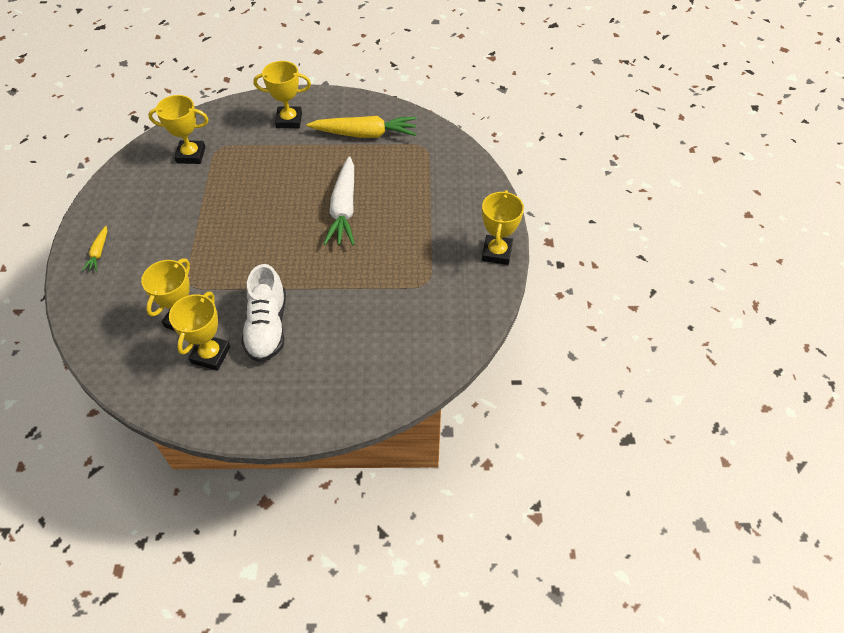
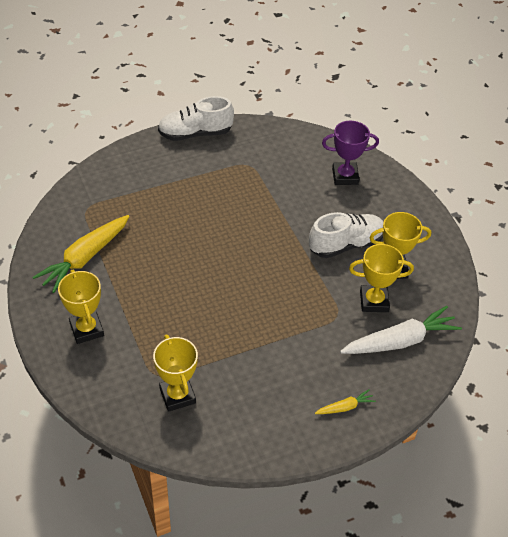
camera: 115 degrees left, 5 degrees down
yellow carrot [306,116,417,138] -> yellow carrot turned 120 degrees counterclockwise [32,215,129,293]
white carrot [324,156,355,245] -> white carrot moved to [340,306,462,354]
yellow trophy [482,190,524,265] -> white shoe [158,96,234,141]
none -> purple trophy [322,121,379,185]

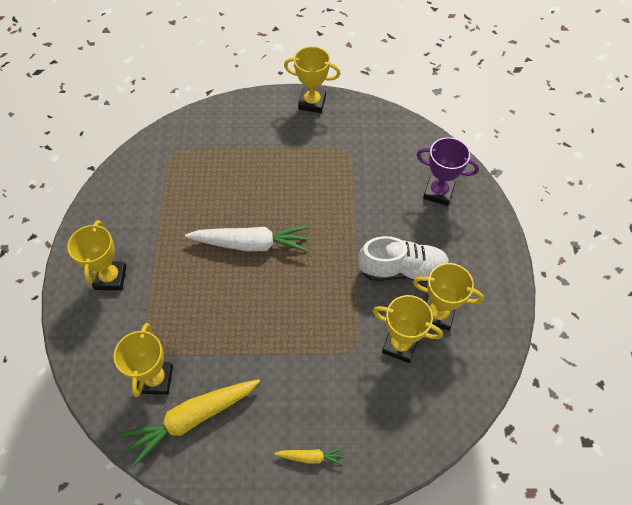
camera: 25 degrees right, 10 degrees up
yellow carrot [32,215,129,293] -> yellow carrot moved to [120,379,260,467]
white shoe [158,96,234,141] -> yellow trophy [284,46,341,113]
white carrot [340,306,462,354] -> white carrot moved to [185,226,309,252]

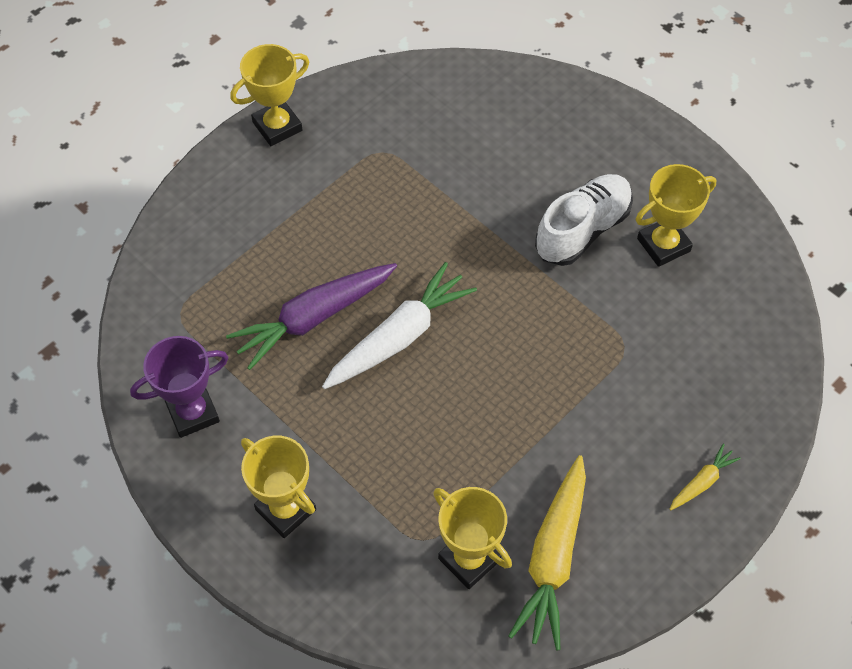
camera: 45 degrees left, 0 degrees up
yellow trophy [373,295,443,363] -> none
purple trophy [416,137,479,206] -> purple trophy moved to [130,336,229,438]
none -> purple carrot [226,263,397,370]

